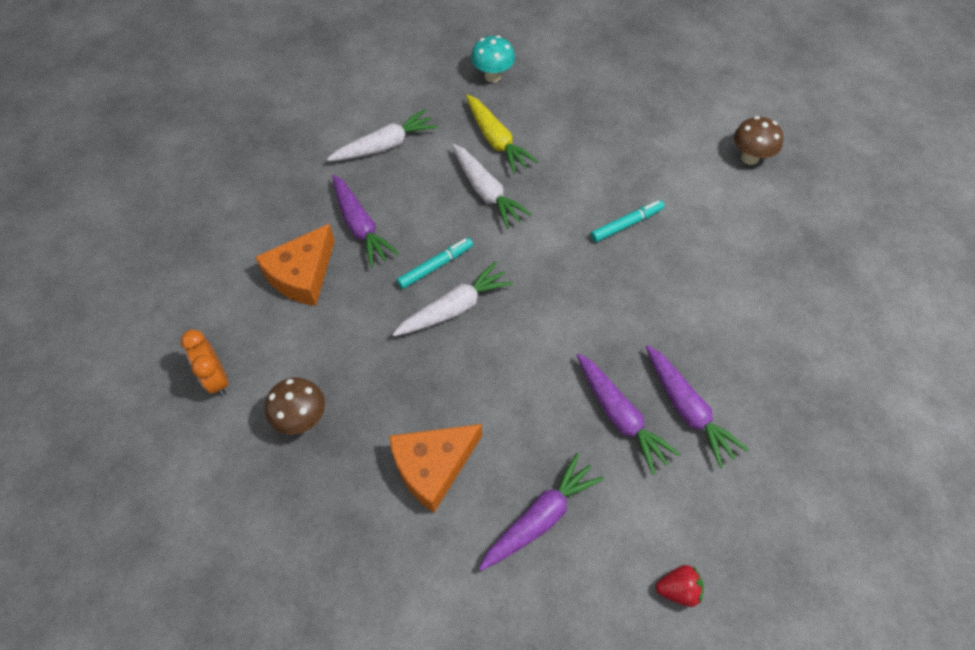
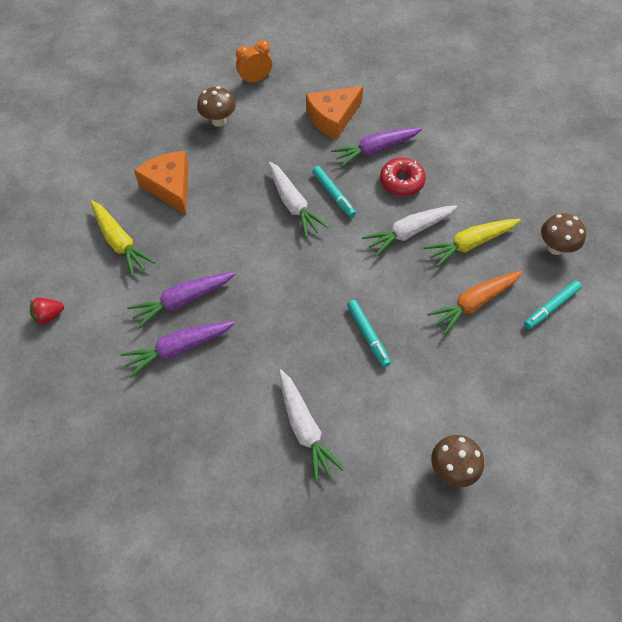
camera: 95 degrees right, 0 degrees up
orange cheese [255,224,335,306] -> orange cheese turned 75 degrees counterclockwise [306,86,363,140]
white carrot [327,109,438,161] -> white carrot moved to [279,369,345,483]
turquoise mushroom [471,35,515,82] -> brown mushroom [541,213,586,255]
purple carrot [479,453,604,571] -> yellow carrot [91,201,155,277]
red strawberry [656,565,704,607] -> red strawberry turned 60 degrees clockwise [30,298,64,325]
none -> red donut [380,158,426,196]
none -> orange carrot [427,271,522,335]
none -> turquoise marker [524,281,582,329]

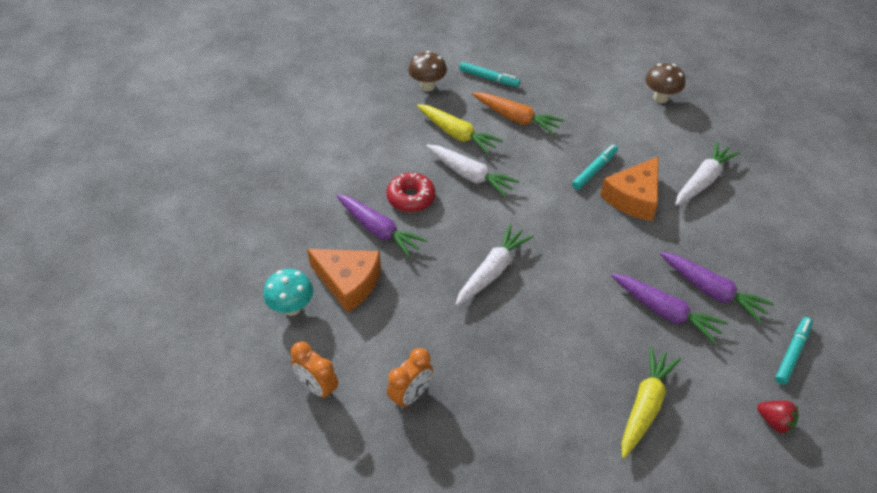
camera: 115 degrees left, 10 degrees down
orange cheese [134,151,189,214] -> orange cheese moved to [600,157,658,221]
brown mushroom [197,86,236,127] -> orange clock [387,348,433,409]
turquoise marker [312,166,356,218] -> turquoise marker moved to [775,317,813,385]
none -> turquoise mushroom [263,269,313,316]

